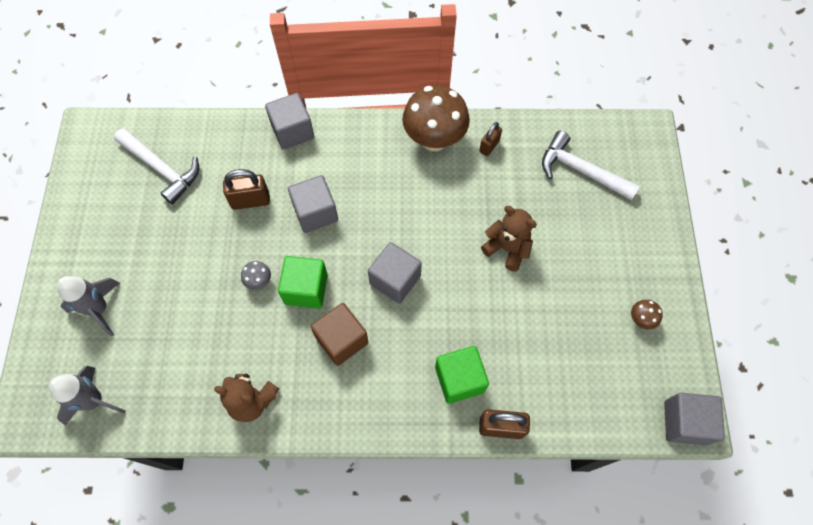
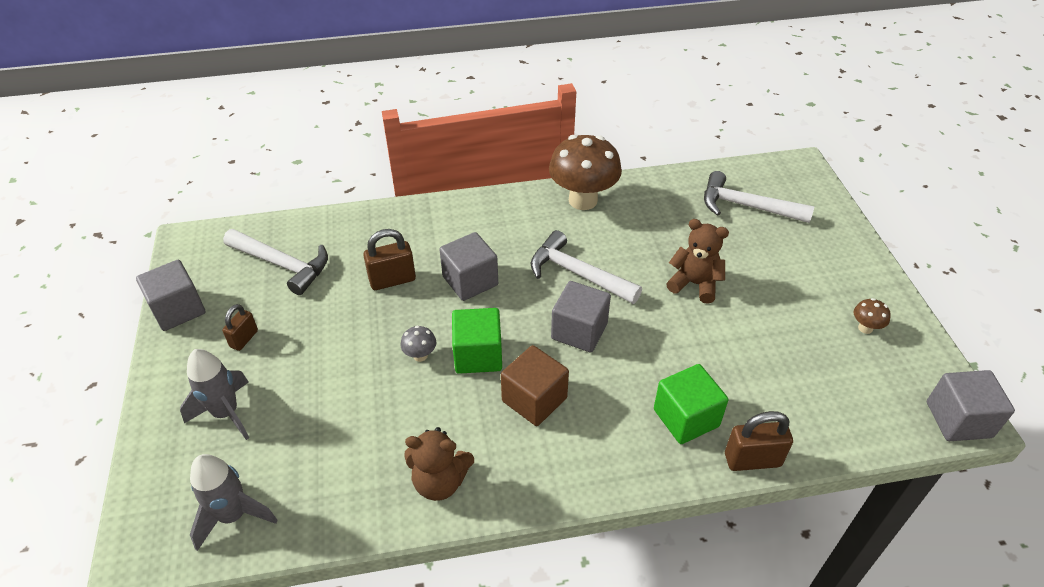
camera: 10 degrees left, 20 degrees down
grey cube [265,93,314,150] -> grey cube moved to [136,260,205,331]
brown padlock [479,122,502,156] -> brown padlock moved to [222,304,258,351]
none -> white hammer [531,230,642,304]

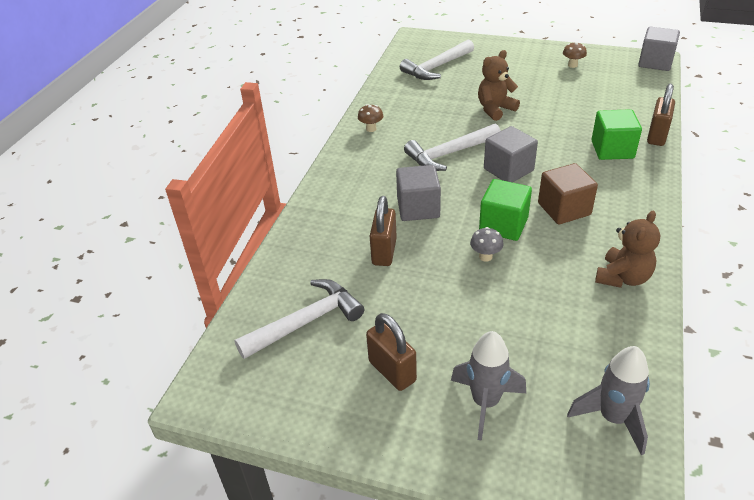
camera: 60 degrees left, 5 degrees down
grey cube [136,260,205,331] -> none
brown padlock [222,304,258,351] -> brown padlock [366,313,417,391], size x1.54
brown mushroom [549,135,622,210] -> brown mushroom [358,104,383,132], size x0.42

